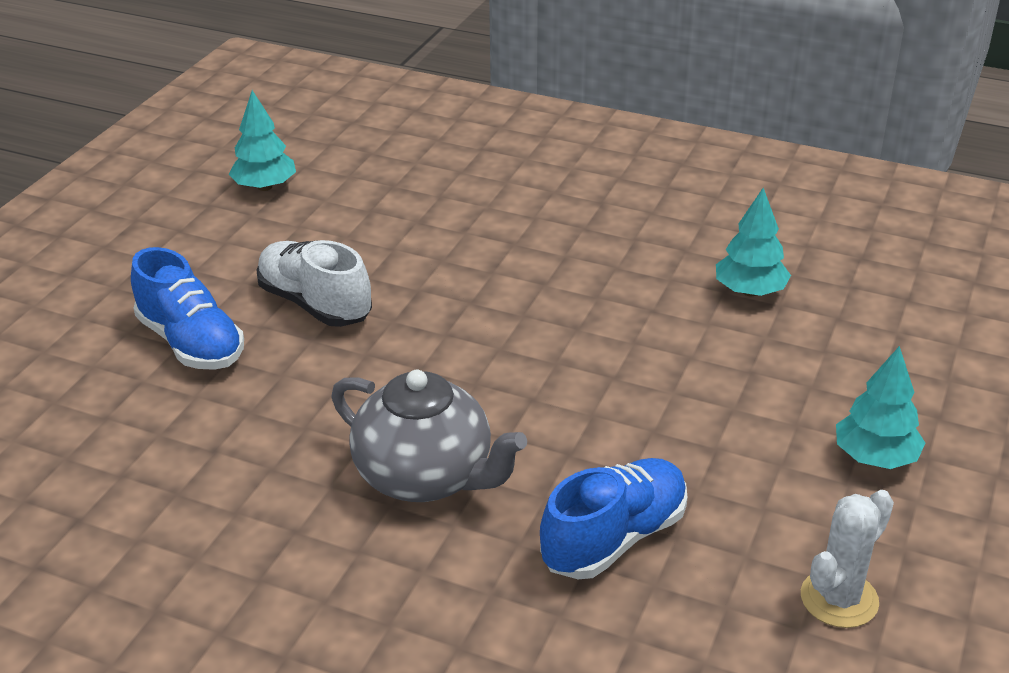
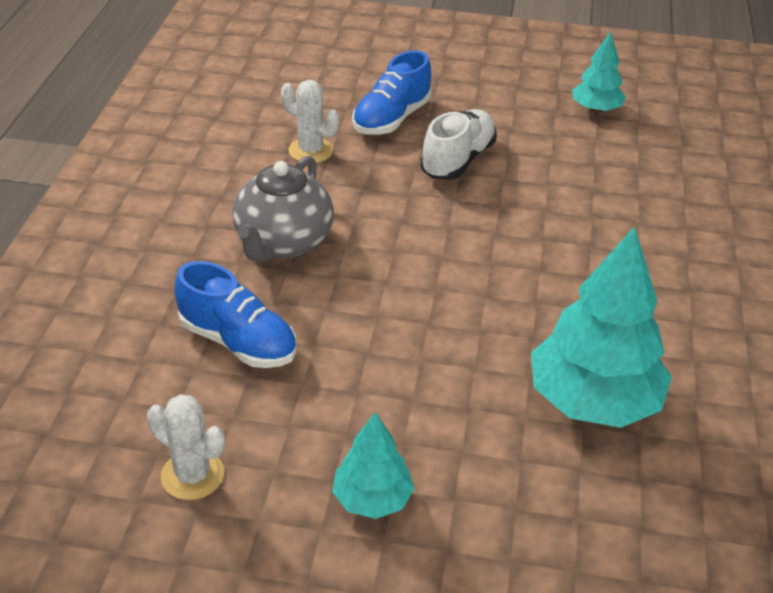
camera: 75 degrees right, 5 degrees up
turquoise tree [716,188,791,296] -> turquoise tree [531,226,672,428], size x1.87
none -> white cactus [281,80,339,163]

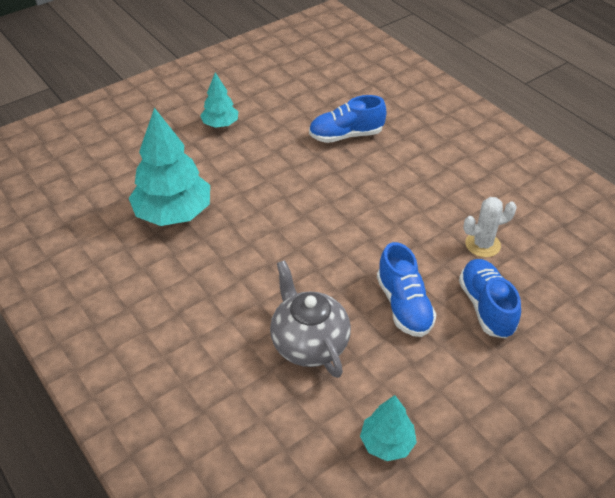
camera: 135 degrees right, 5 degrees up
white cactus [147,394,225,500] -> none
grey teapot [232,156,334,262] -> grey teapot moved to [270,260,351,378]
white shoe [420,109,497,180] -> blue shoe [377,242,437,337]

